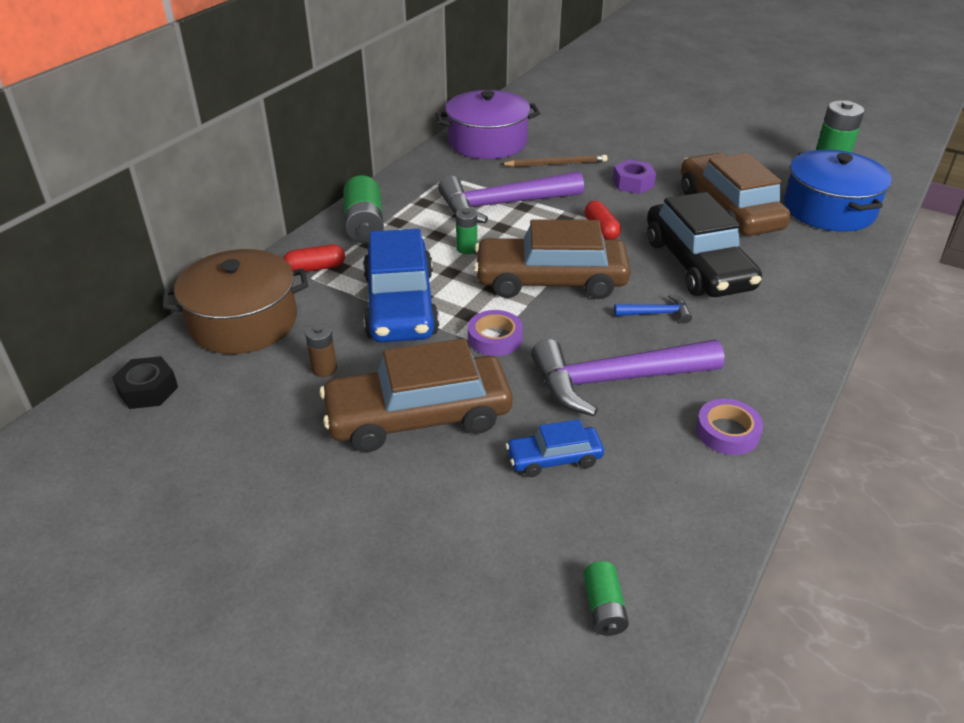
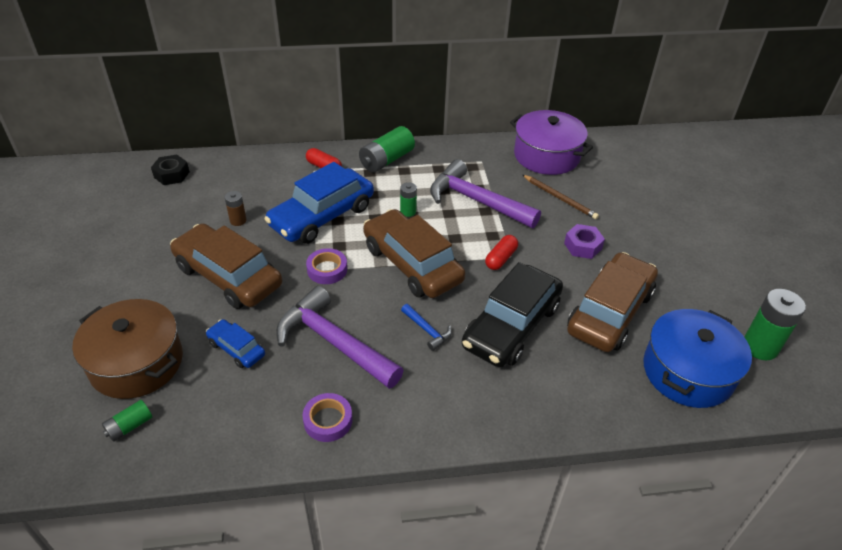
camera: 50 degrees right, 5 degrees up
brown pot [163,249,308,354] -> brown pot moved to [72,299,183,399]

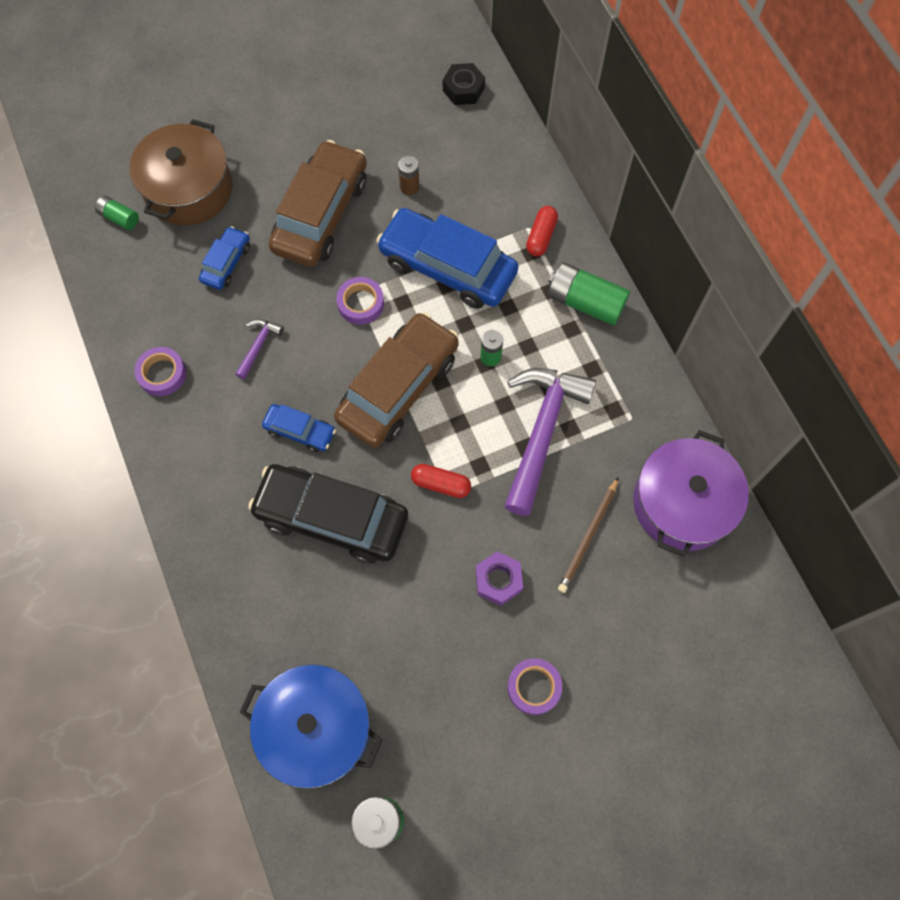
camera: 75 degrees right, 25 degrees up
purple hammer [276,286,404,389] -> purple hammer [235,319,284,379], size x0.44
blue hammer [401,304,452,351] -> blue car [262,404,336,452]
brown car [567,252,658,352] -> none
none -> purple tape [507,658,562,715]

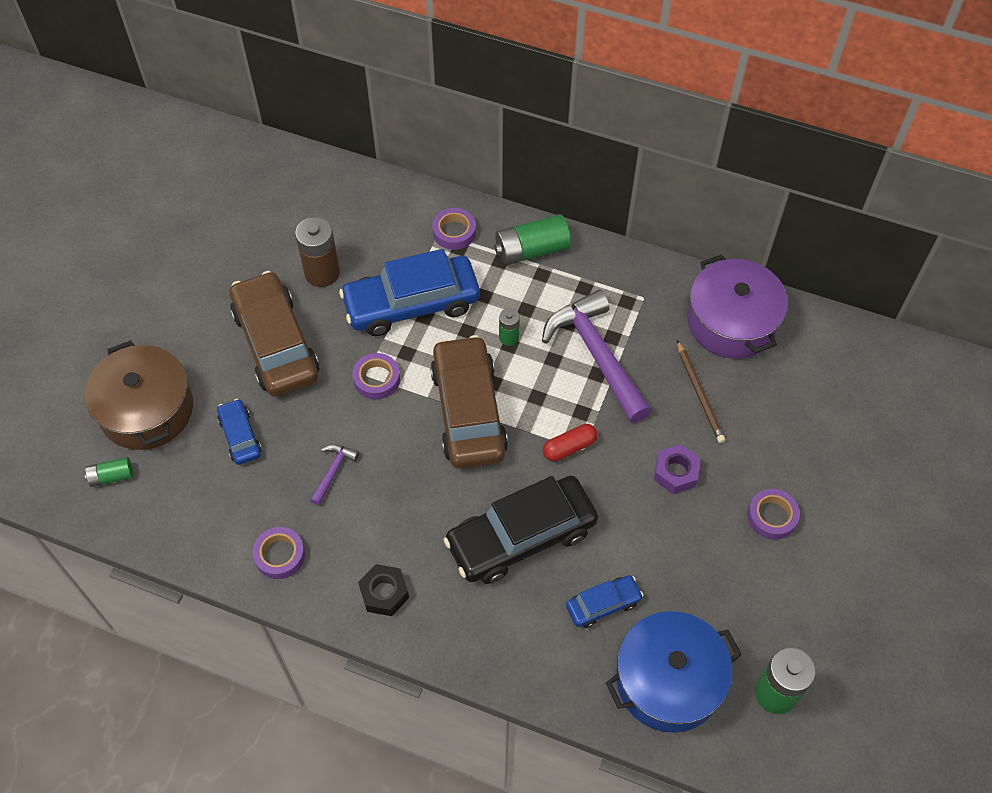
camera: 45 degrees left, 10 degrees down
purple hammer [235,319,284,379] -> purple hammer turned 45 degrees clockwise [310,445,359,506]
blue car [262,404,336,452] -> blue car moved to [566,575,644,628]
brown battery [398,156,419,195] -> brown battery [295,217,340,287], size x1.82
black nut [443,63,485,105] -> black nut moved to [358,564,409,616]
red capsule [526,206,558,256] -> purple tape [432,208,476,250]

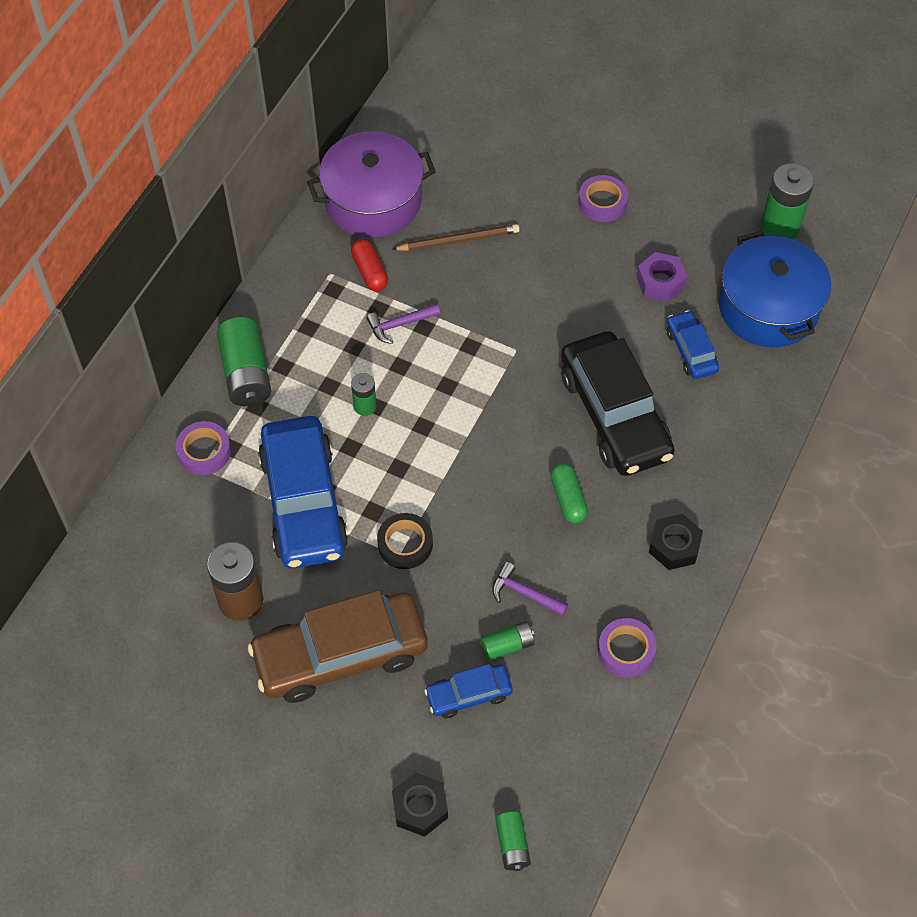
camera: 85 degrees left, 0 degrees up
brown pot [85,340,193,450] -> black nut [392,772,448,837]
purple tape [352,353,400,400] -> black tape [377,513,433,569]
brown car [430,335,508,469] -> none
purple hammer [542,290,652,423] -> purple hammer [366,304,440,344], size x0.44
red capsule [543,424,598,461] -> red capsule moved to [351,239,388,291]
purple nut [654,444,700,494] -> purple nut moved to [636,252,687,302]
none -> green battery [480,622,534,661]
none -> green capsule [550,463,588,524]

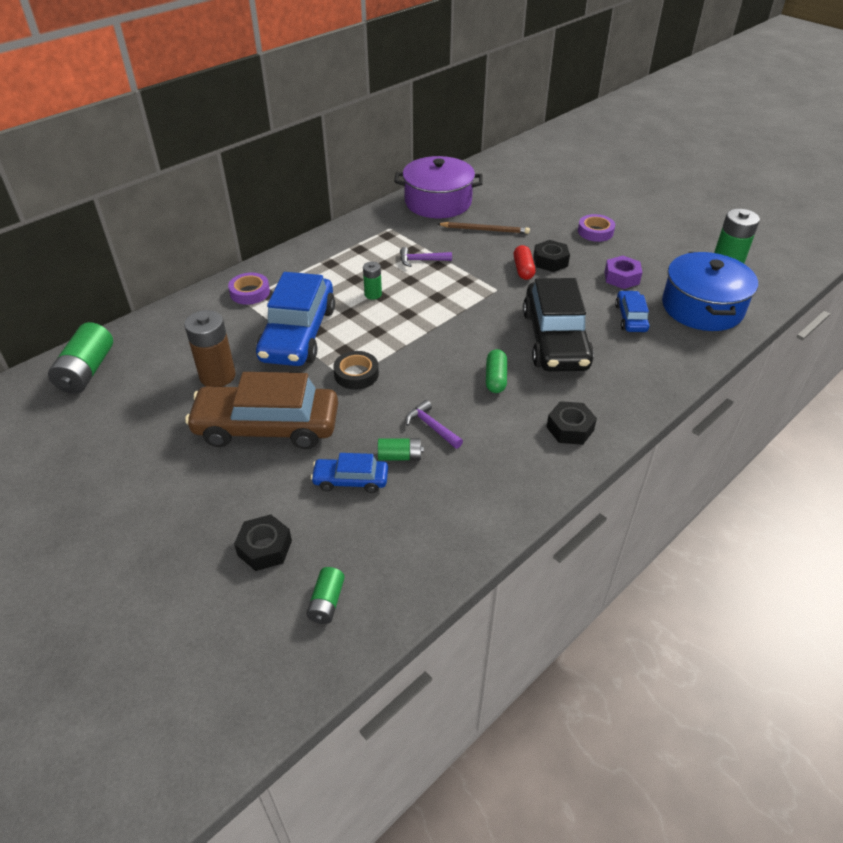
camera: 20 degrees right, 15 degrees down
green battery [217,317,271,406] -> green battery moved to [48,322,113,394]
red capsule [351,239,388,291] -> red capsule moved to [514,245,535,280]
purple tape [598,618,657,677] -> none
none -> black nut [533,240,570,272]

